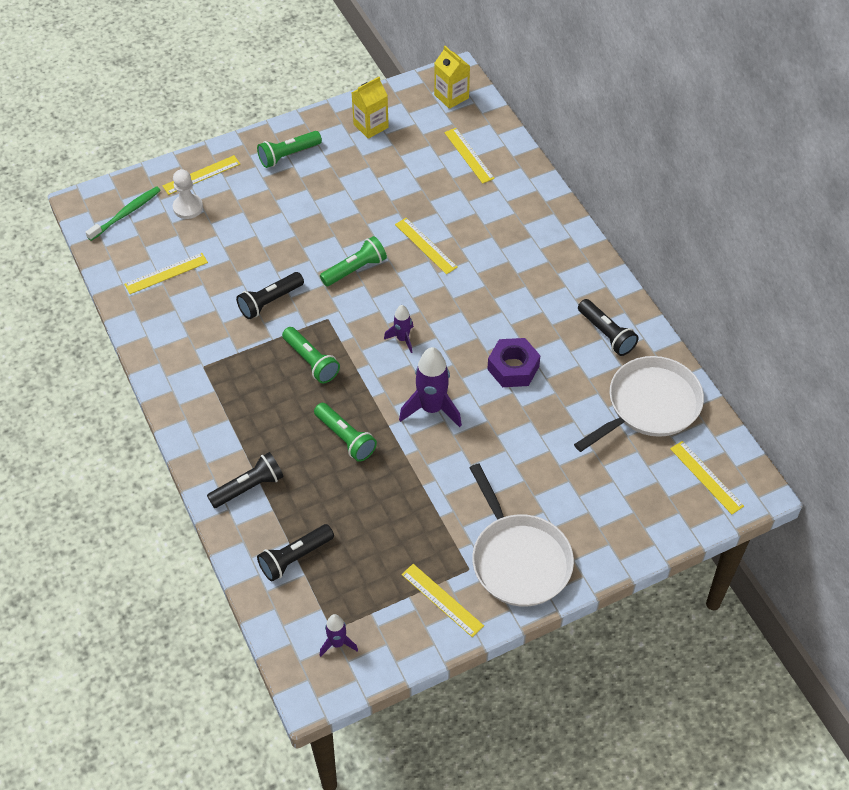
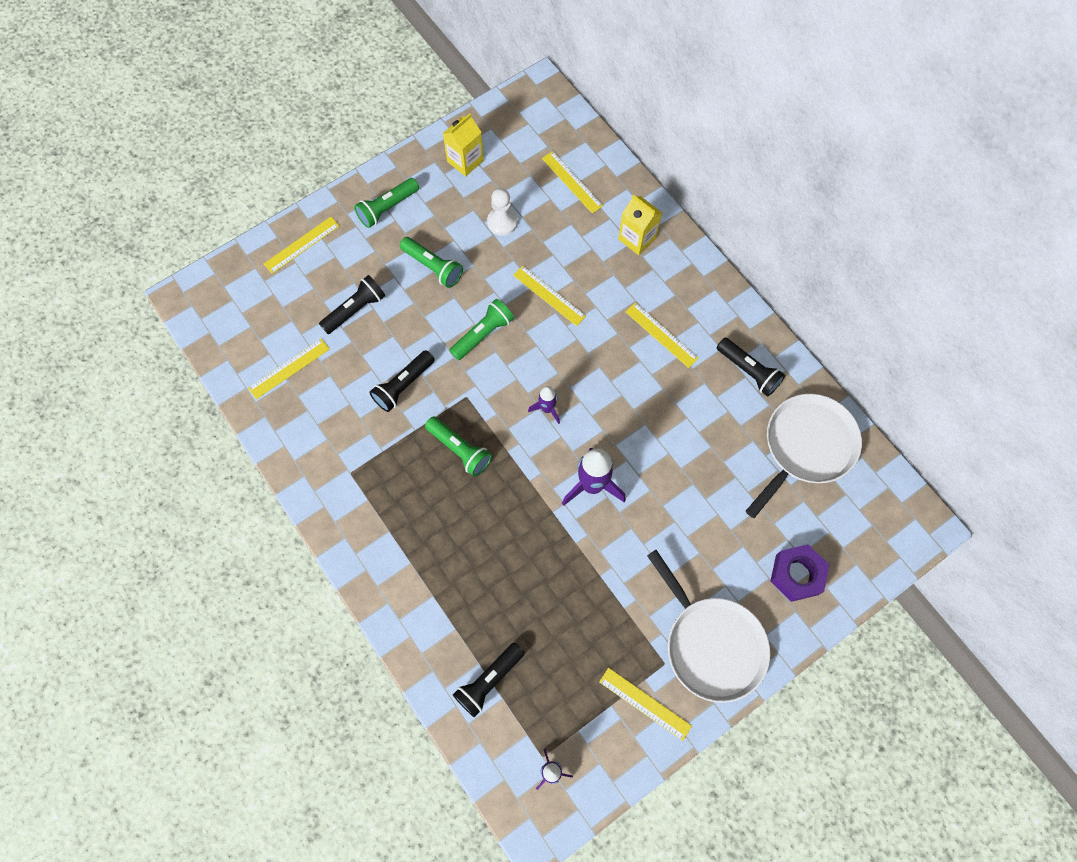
camera: 10 degrees left, 15 degrees up
green toothbrush [86,186,161,241] -> none
white pawn [173,169,203,219] -> white pawn moved to [487,188,518,236]
black flashlight [207,452,284,508] -> black flashlight moved to [319,275,386,334]
green flashlight [314,403,377,462] -> green flashlight moved to [400,237,463,288]
yellow carton [434,46,470,109] -> yellow carton moved to [618,195,662,255]
purple nut [487,338,541,387] -> purple nut moved to [770,544,829,602]
yellow ruler [670,441,744,514] -> yellow ruler moved to [625,302,699,368]

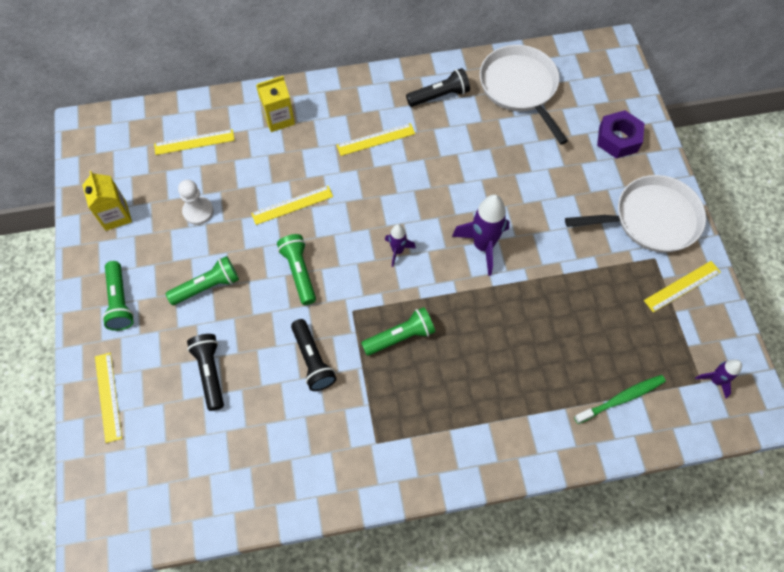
camera: 65 degrees left, 5 degrees down
yellow ruler [248,338,330,399] -> none
black flashlight [453,642,525,717] -> green toothbrush [574,375,666,424]

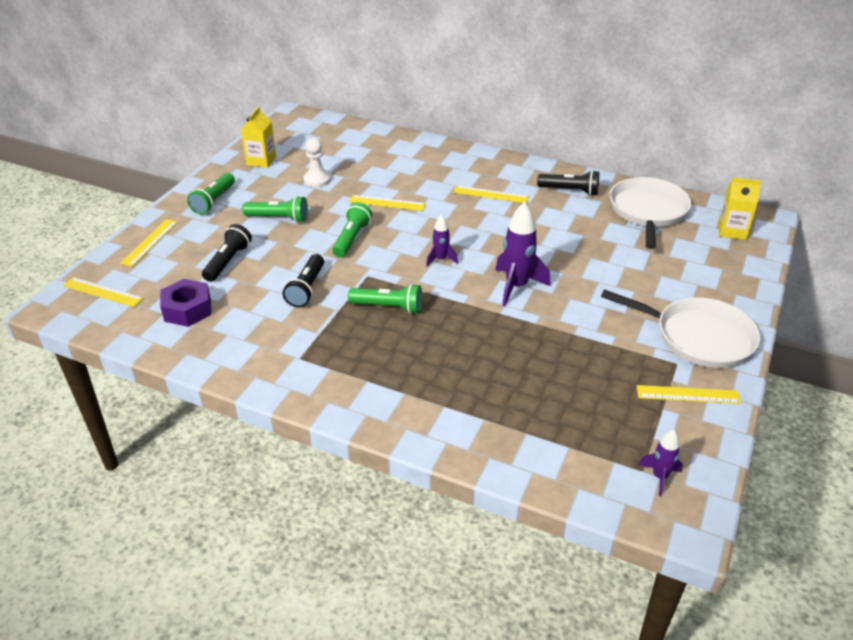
camera: 35 degrees right, 25 degrees down
yellow ruler [154,129,235,155] -> yellow ruler moved to [63,277,143,307]
yellow carton [256,76,295,132] -> yellow carton moved to [718,178,762,240]
green toothbrush [574,375,666,424] -> none
purple nut [597,110,645,159] -> purple nut moved to [160,279,212,327]

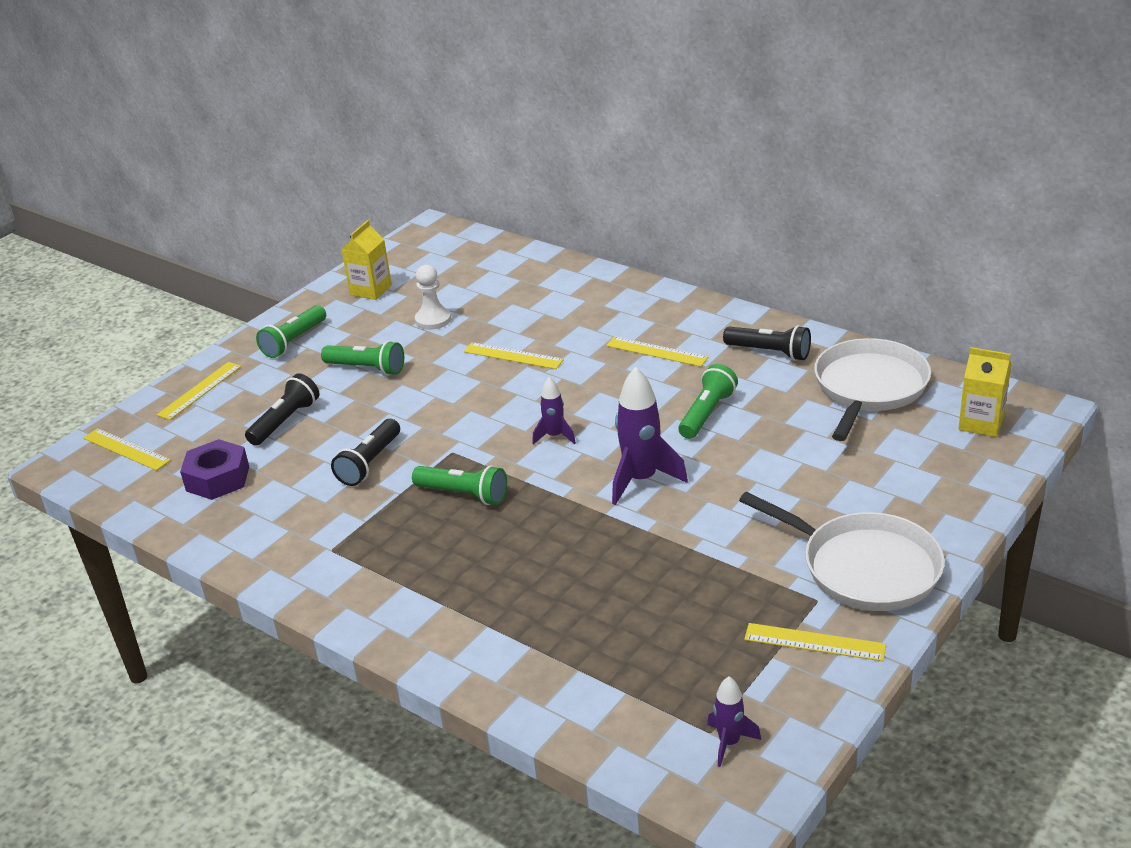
camera: 15 degrees right, 5 degrees down
green flashlight [332,202,372,258] -> green flashlight moved to [678,364,738,439]

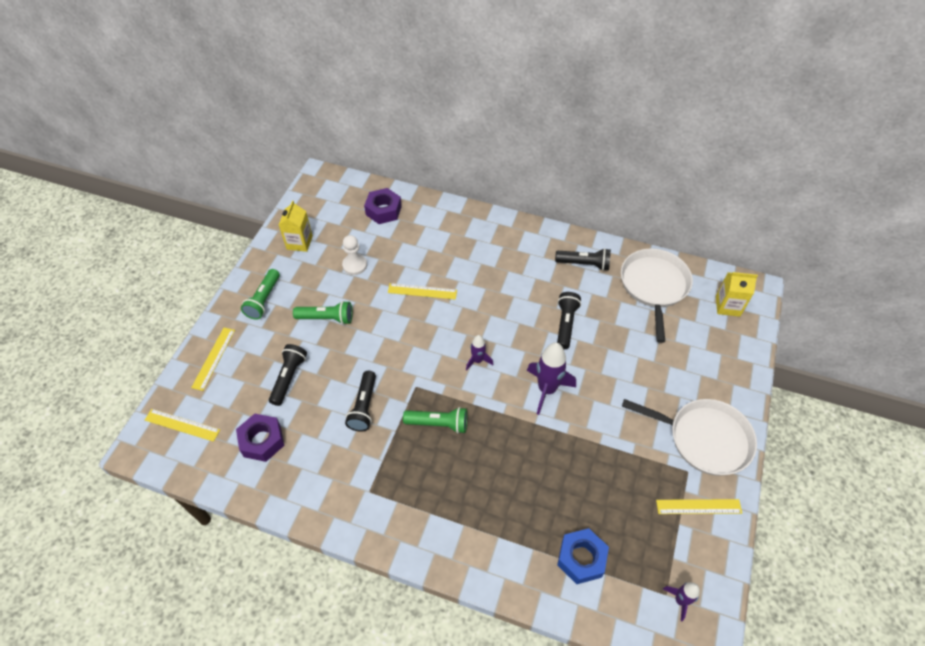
camera: 20 degrees left, 20 degrees up
yellow ruler [606,336,708,367] -> none
green flashlight [678,364,738,439] -> black flashlight [557,292,581,349]
none -> purple nut [364,188,402,224]
none -> blue nut [557,528,609,584]

